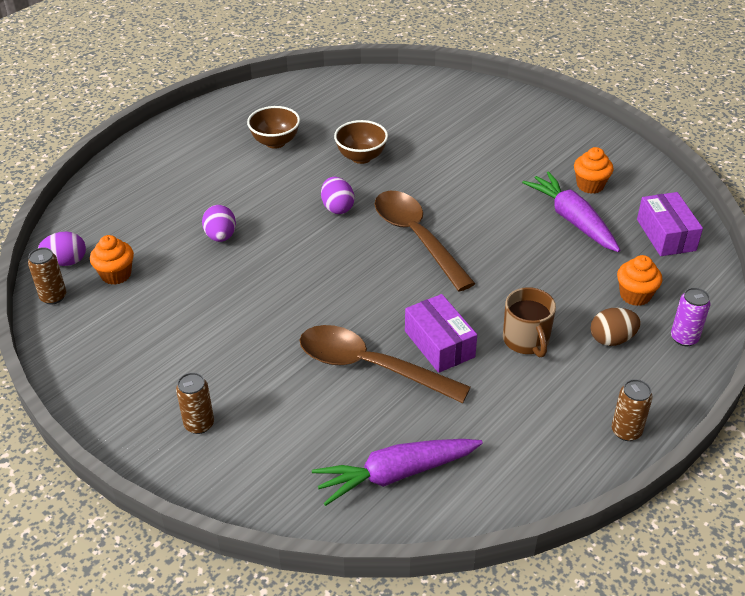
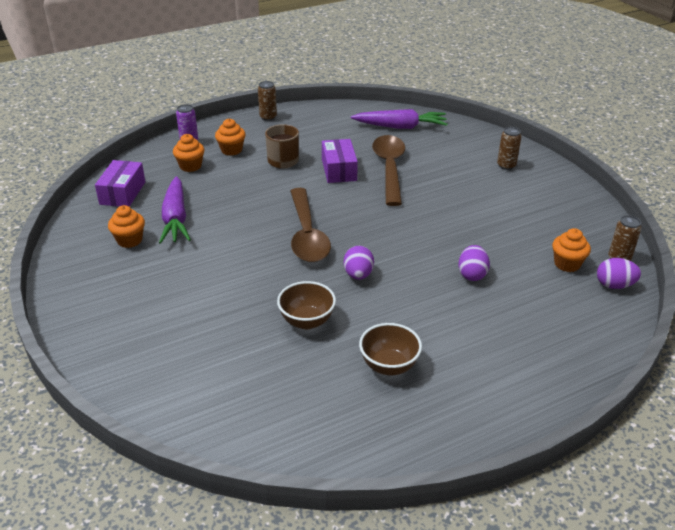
camera: 160 degrees left, 5 degrees down
brown spoon [300,325,471,403] -> brown spoon turned 135 degrees counterclockwise [372,135,405,206]
brown egg [591,308,641,346] -> orange cupcake [215,119,246,156]

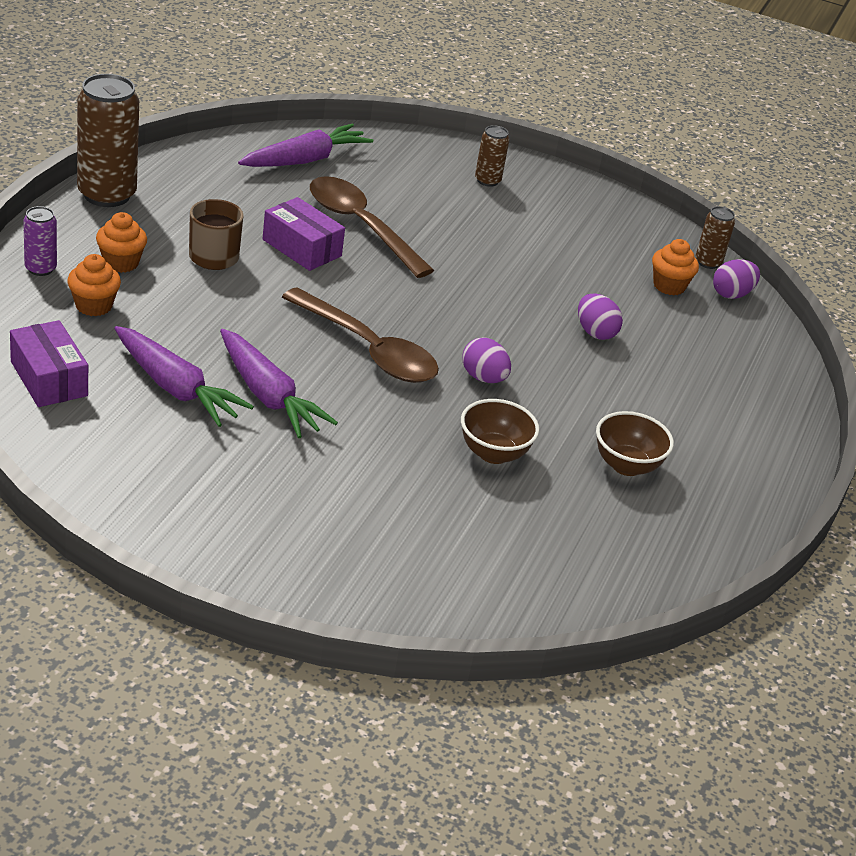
camera: 45 degrees left, 0 degrees up
orange cupcake [108,205,145,248] -> none
brown can [258,81,277,121] -> brown can [77,74,139,207], size x2.00
none -> purple carrot [220,329,338,438]

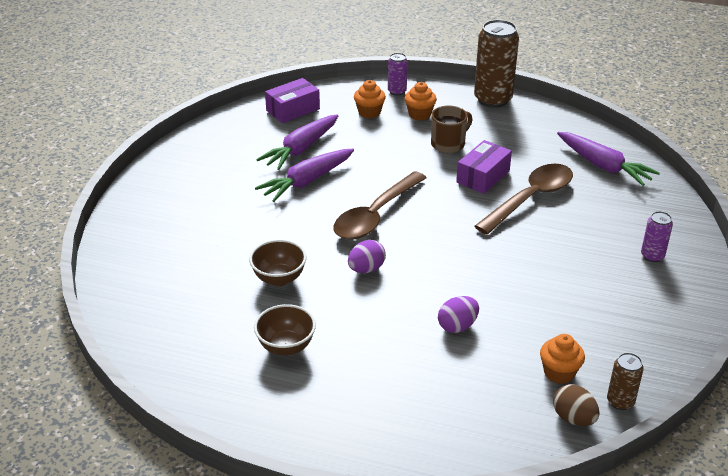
camera: 90 degrees right, 0 degrees up
brown can [475,125,509,187] -> purple can [641,211,673,262]
purple egg [713,259,760,299] -> brown egg [553,384,600,426]

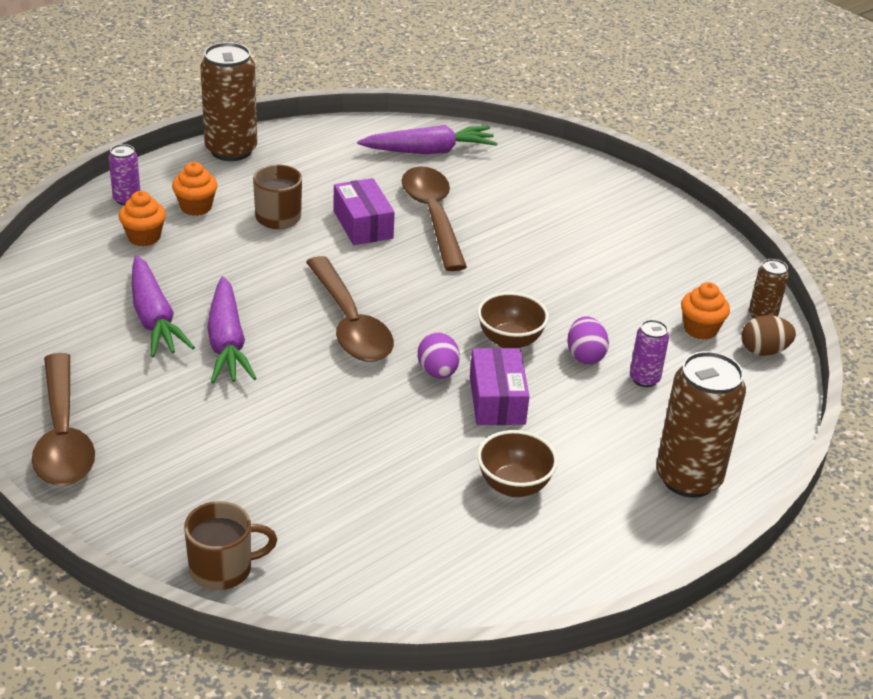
camera: 60 degrees left, 0 degrees up
brown bowl [249,239,307,286] -> brown bowl moved to [477,292,549,348]
purple box [265,78,320,123] -> purple box moved to [470,348,529,425]
purple can [641,211,673,262] -> purple can moved to [630,320,669,387]
none -> brown spoon [32,353,95,486]
none -> brown mug [184,501,277,590]
none -> brown can [656,351,746,498]

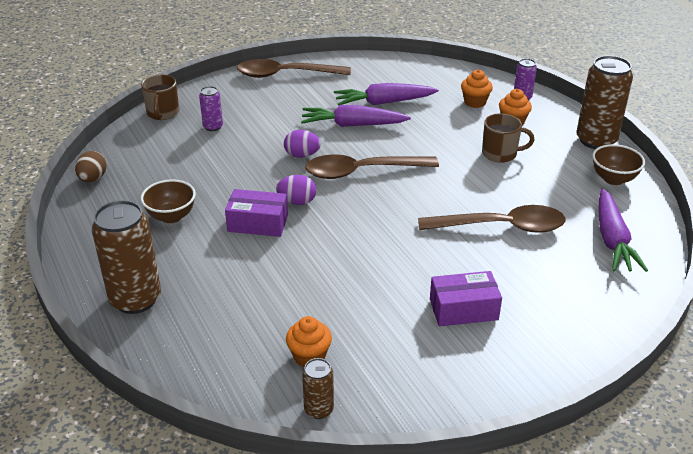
camera: 105 degrees right, 0 degrees up
purple box [333,178,395,245] -> purple box moved to [430,271,502,326]
brown bowl [477,292,549,348] -> brown bowl moved to [592,144,645,185]
purple egg [567,316,609,364] -> purple egg moved to [284,130,321,158]
purple can [630,320,669,387] -> purple can moved to [199,86,223,131]
brown egg [741,315,796,356] -> brown egg moved to [75,151,107,182]

